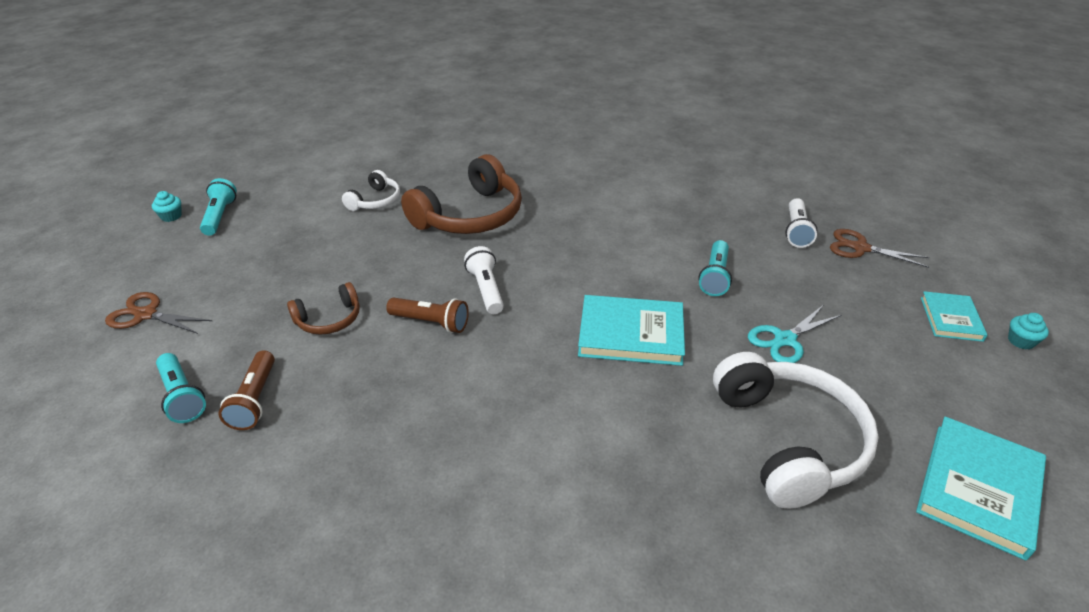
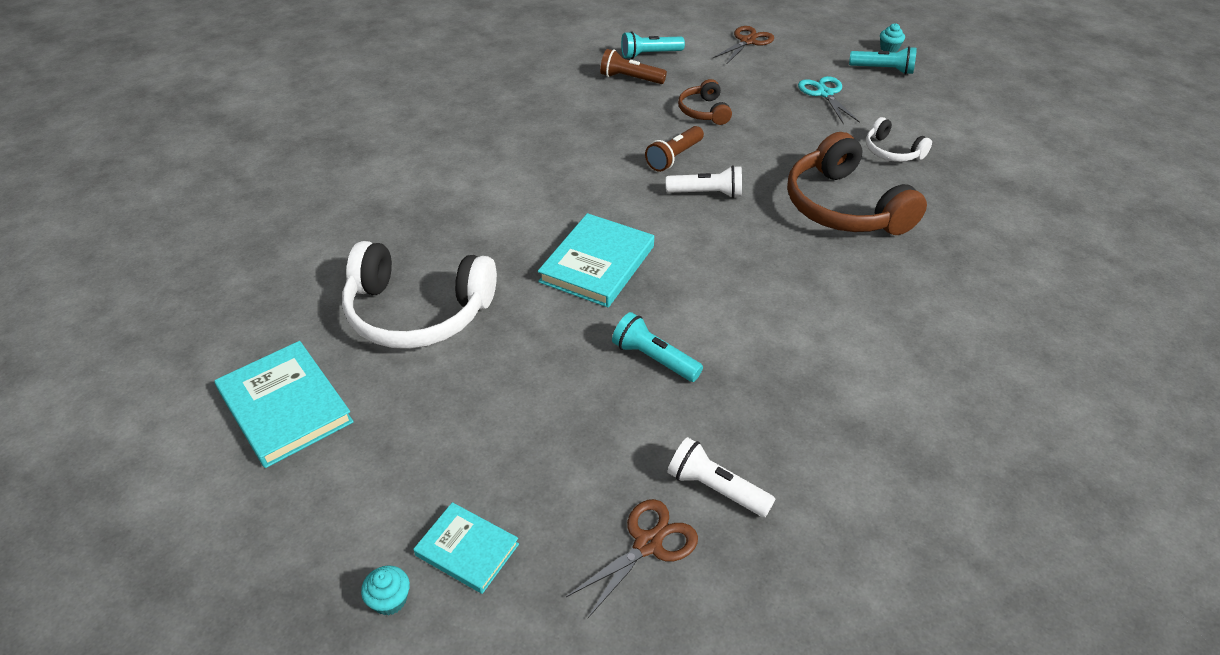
camera: 110 degrees right, 5 degrees up
turquoise scissors [748,305,841,363] -> turquoise scissors moved to [798,76,860,124]

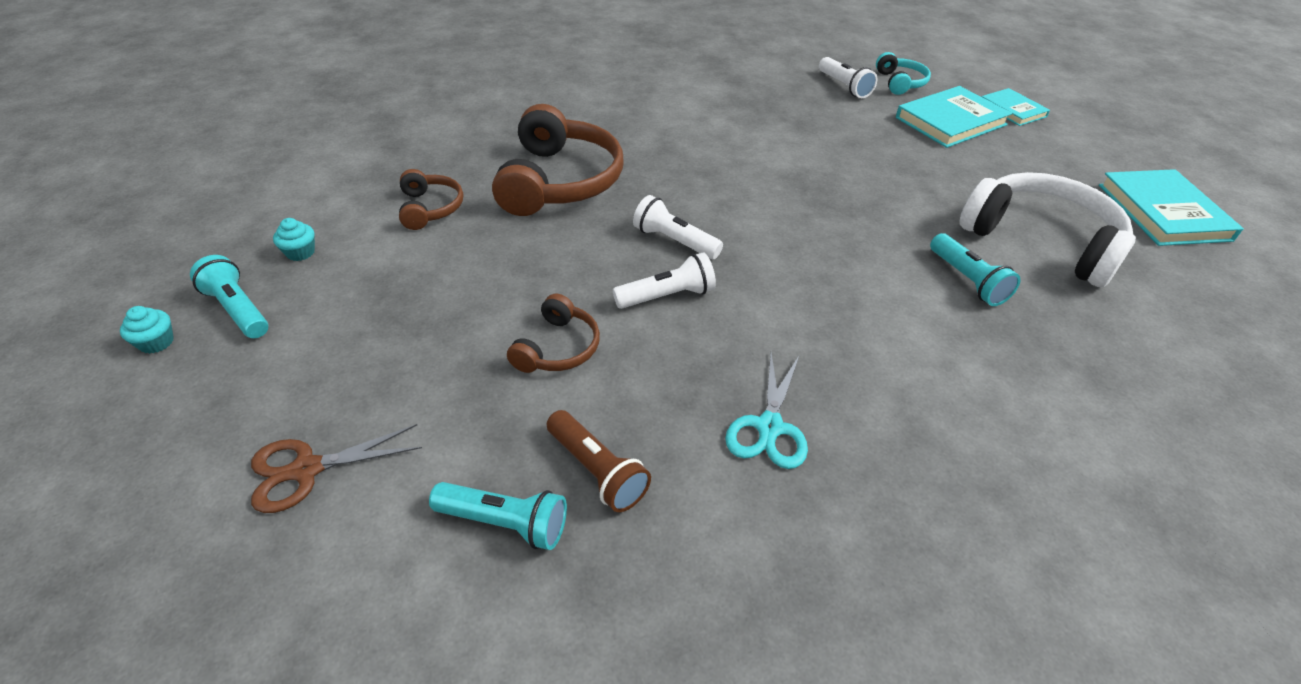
camera: 150 degrees left, 0 degrees up
turquoise cupcake [361,565,410,616] -> turquoise cupcake moved to [273,218,315,261]
turquoise book [538,213,654,307] -> turquoise book moved to [896,86,1012,148]
brown scissors [566,499,698,619] -> turquoise headphones [876,52,931,95]
turquoise flashlight [612,312,703,382] -> turquoise flashlight moved to [930,233,1021,306]
brown flashlight [645,126,704,172] -> white flashlight [613,252,716,309]
turquoise scissors [798,76,860,124] -> turquoise scissors moved to [725,353,808,469]
white headphones [866,117,932,162] -> brown headphones [399,169,463,230]

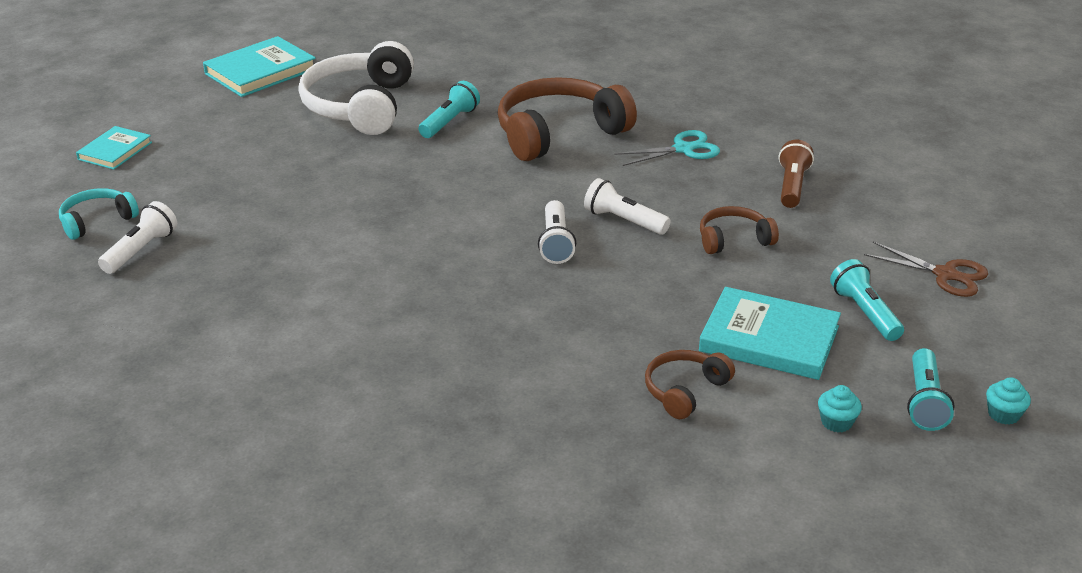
camera: 125 degrees left, 10 degrees down
turquoise flashlight [429,482,567,550] -> turquoise flashlight moved to [830,259,904,341]
brown headphones [492,104,623,216] -> brown headphones moved to [498,77,637,161]
turquoise book [896,86,1012,148] -> turquoise book moved to [699,287,841,380]

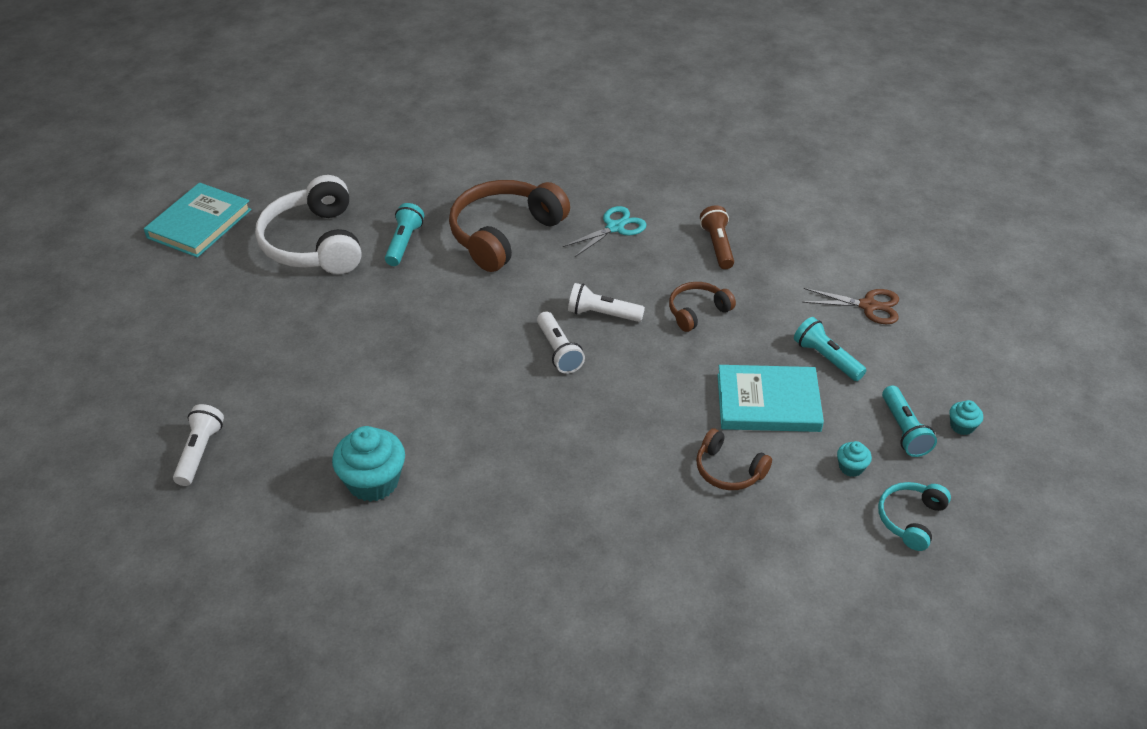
camera: 20 degrees left, 10 degrees up
turquoise headphones [59,188,139,240] -> turquoise headphones moved to [878,482,951,551]
turquoise book [76,126,152,170] -> none
brown headphones [645,350,735,419] -> brown headphones turned 75 degrees counterclockwise [696,428,772,490]
none -> turquoise cupcake [332,426,405,502]

